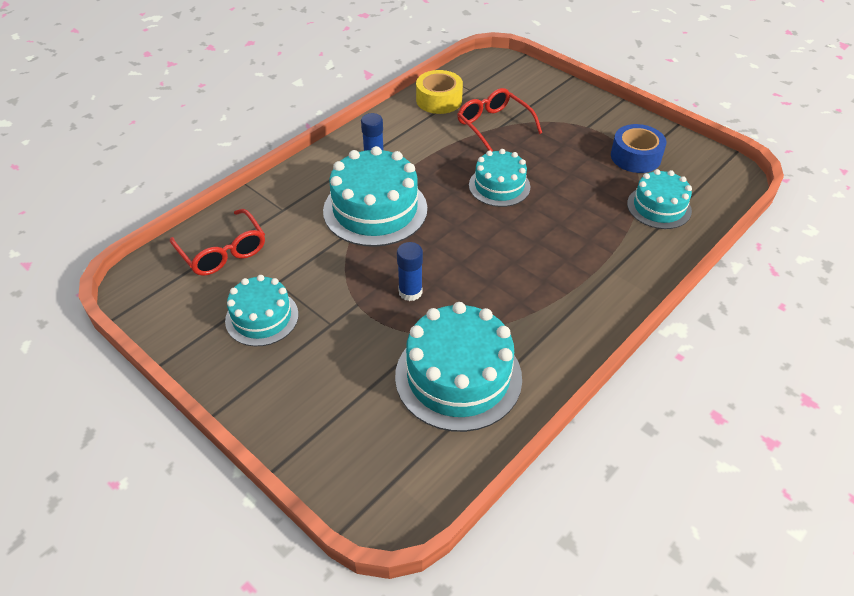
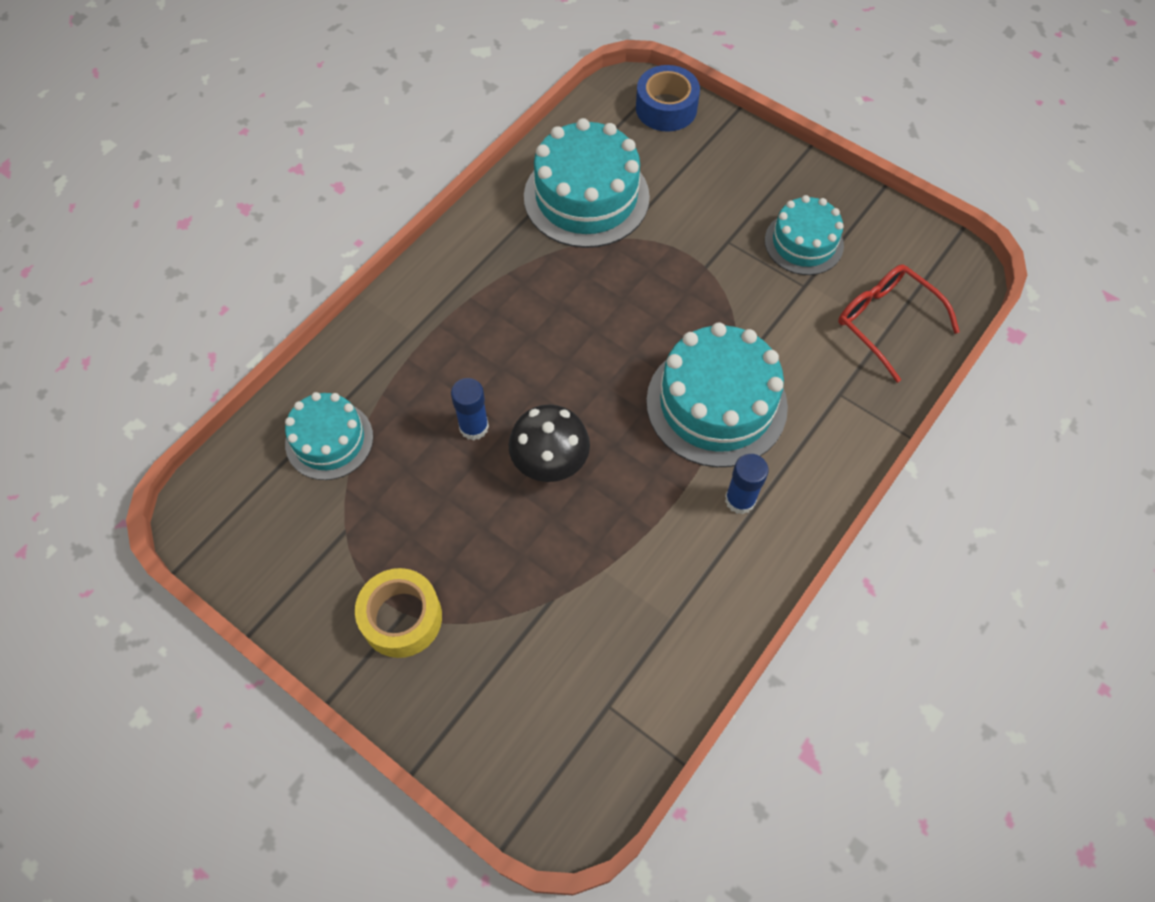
camera: 175 degrees right, 15 degrees up
blue glue stick [397,242,423,301] -> blue glue stick moved to [451,378,489,441]
yellow tape [416,70,463,114] -> yellow tape moved to [355,568,442,658]
red glasses [457,88,542,152] -> none
turquoise cake [469,149,530,207] -> black mushroom [509,404,590,482]
blue tape [611,124,666,173] -> blue tape moved to [636,65,700,132]

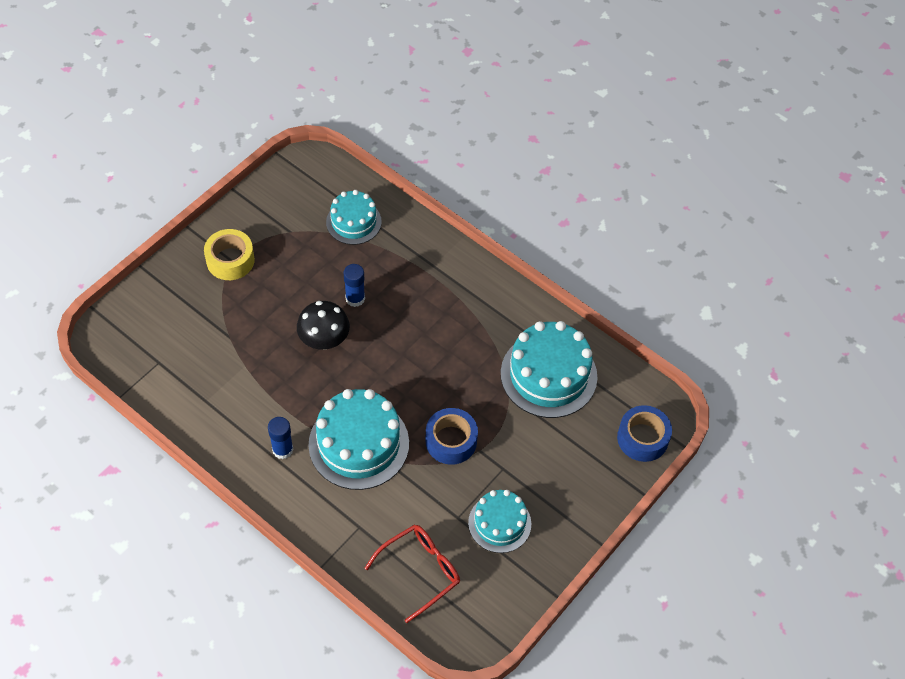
camera: 90 degrees right, 5 degrees down
none -> blue tape [425,408,478,465]

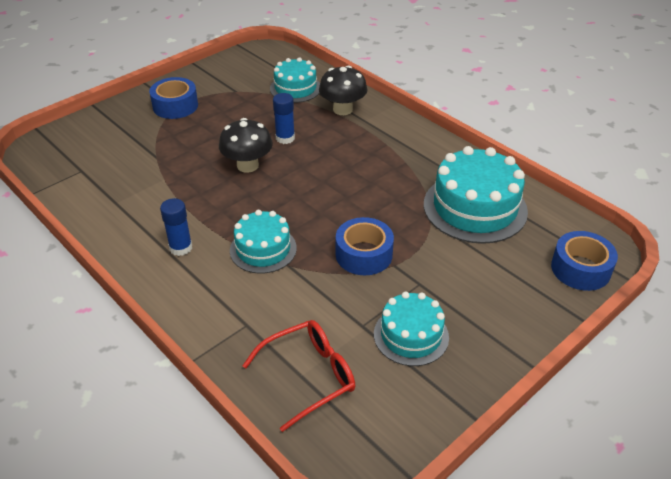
camera: 10 degrees right, 15 degrees down
yellow tape [204,229,255,280] -> blue tape [149,77,198,119]
turquoise cake [309,389,409,490] -> turquoise cake [230,210,297,274], size x0.61
none -> black mushroom [319,66,368,115]

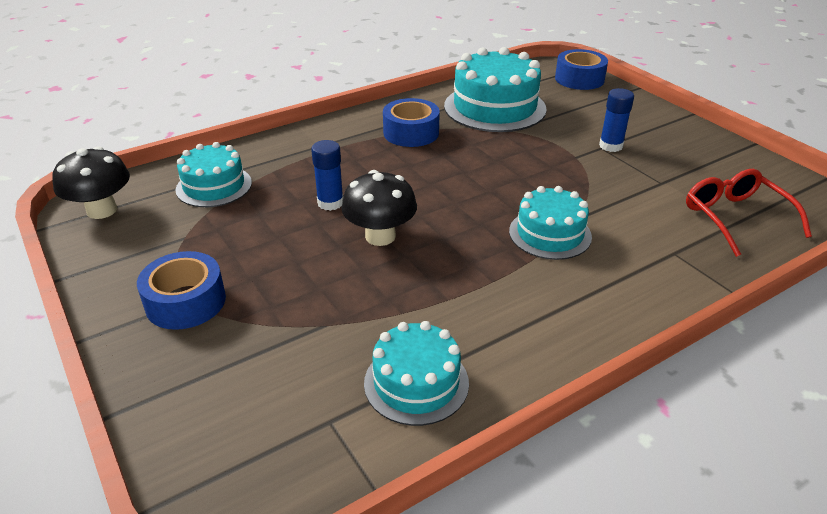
camera: 80 degrees left, 5 degrees down
blue glue stick [160,198,192,256] -> blue glue stick moved to [599,88,634,152]
black mushroom [319,66,368,115] -> black mushroom moved to [52,146,130,219]
blue tape [336,217,394,275] -> blue tape moved to [383,98,440,147]
turquoise cake [374,292,449,366] -> turquoise cake moved to [364,321,469,426]

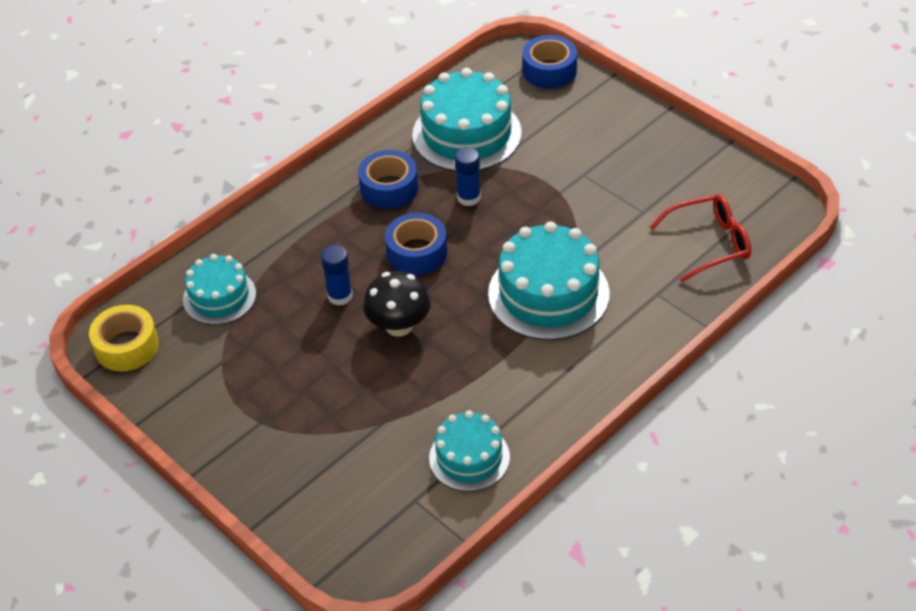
camera: 10 degrees left, 10 degrees up
black mushroom [52,146,130,219] -> yellow tape [89,305,159,372]
blue tape [137,251,226,330] -> blue tape moved to [385,213,447,275]
turquoise cake [509,186,592,260] -> turquoise cake [488,222,610,340], size x1.64
blue glue stick [599,88,634,152] -> blue glue stick moved to [454,147,481,206]
red glasses [686,169,812,257] -> red glasses turned 105 degrees clockwise [650,194,751,282]

